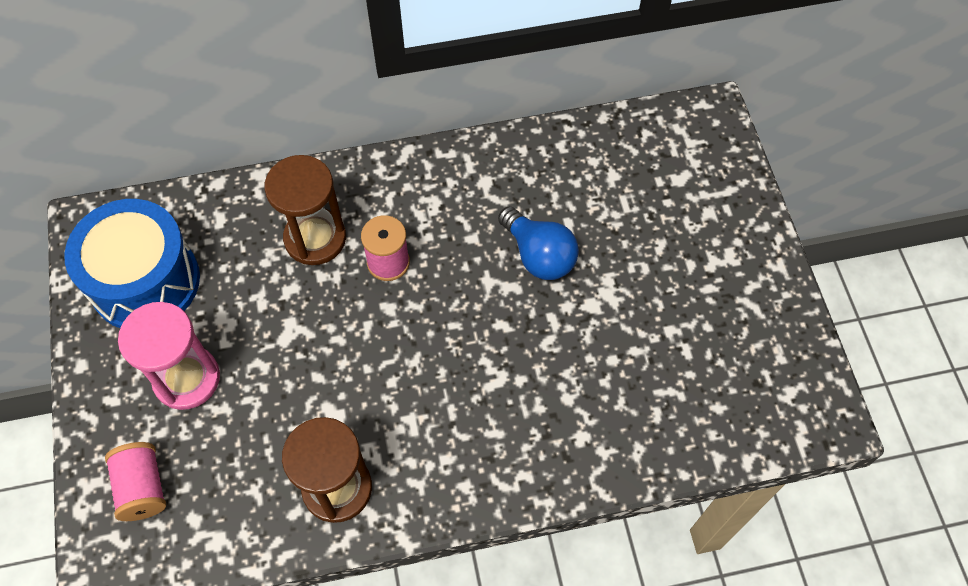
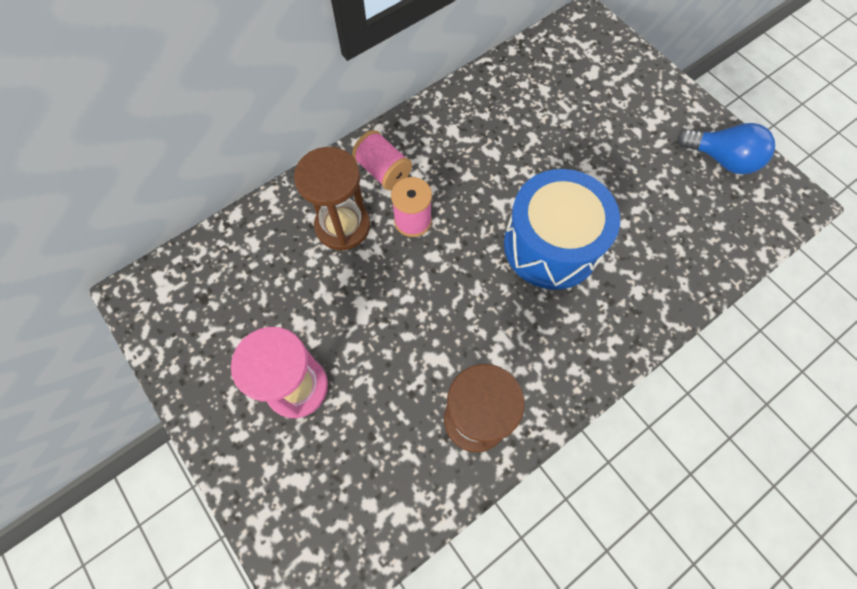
camera: 25 degrees left, 5 degrees up
blue drum [64,199,200,328] -> blue drum moved to [504,169,620,290]
pink spool [105,442,166,521] -> pink spool moved to [352,130,412,190]
blue light bulb [498,206,579,280] -> blue light bulb moved to [677,123,775,174]

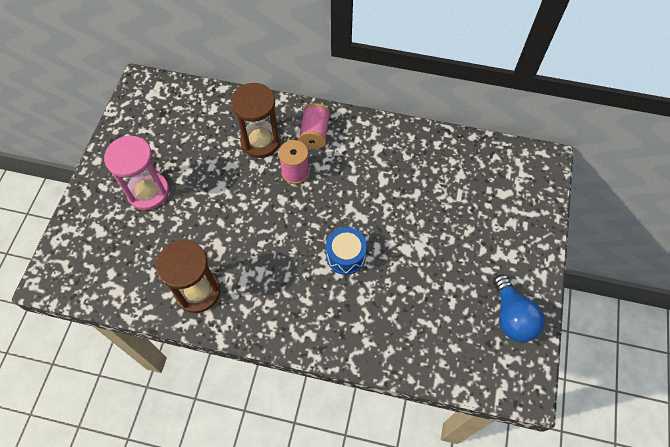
camera: 50 degrees right, 5 degrees down
blue drum [504,169,620,290] -> blue drum [326,227,367,275], size x0.53

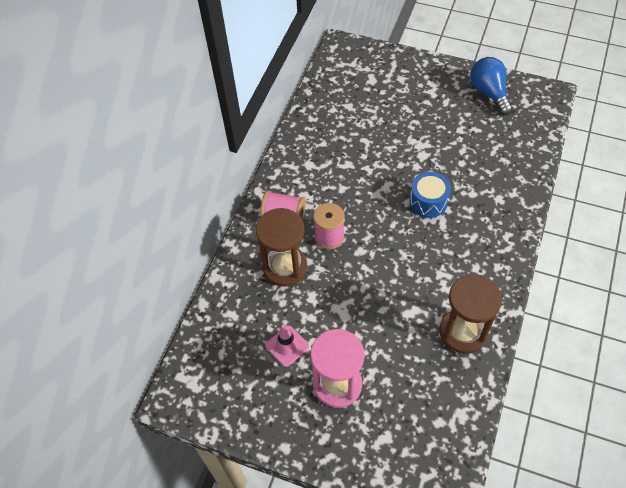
camera: 80 degrees left, 5 degrees down
blue light bulb [494,275,545,342] -> blue light bulb turned 105 degrees counterclockwise [470,57,513,115]
none -> pink traffic cone [265,324,309,367]

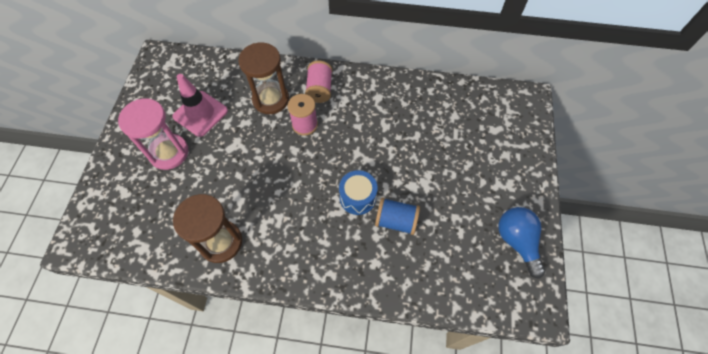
camera: 75 degrees right, 5 degrees up
pink traffic cone [265,324,309,367] -> pink traffic cone [173,74,228,137], size x1.57
blue light bulb [470,57,513,115] -> blue light bulb turned 75 degrees counterclockwise [498,207,545,279]
none -> blue spool [375,197,420,235]

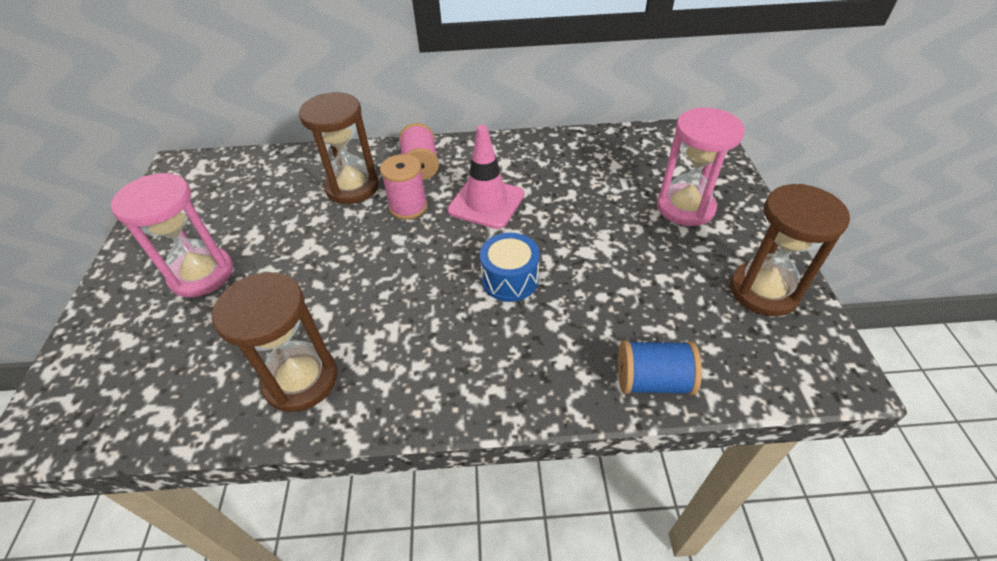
camera: 10 degrees left, 15 degrees down
pink traffic cone [173,74,228,137] -> pink traffic cone moved to [447,125,524,229]
blue spool [375,197,420,235] -> blue spool moved to [618,340,702,395]
blue light bulb [498,207,545,279] -> brown hourglass [730,184,850,316]
none -> pink hourglass [657,108,745,226]

